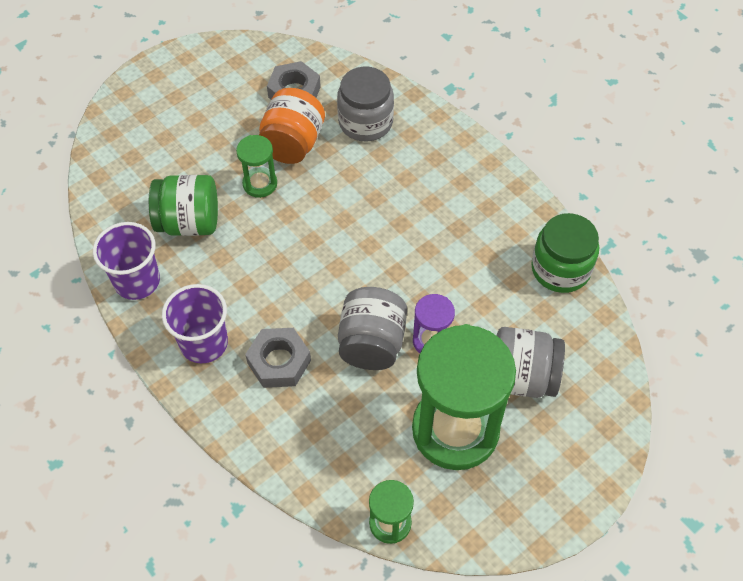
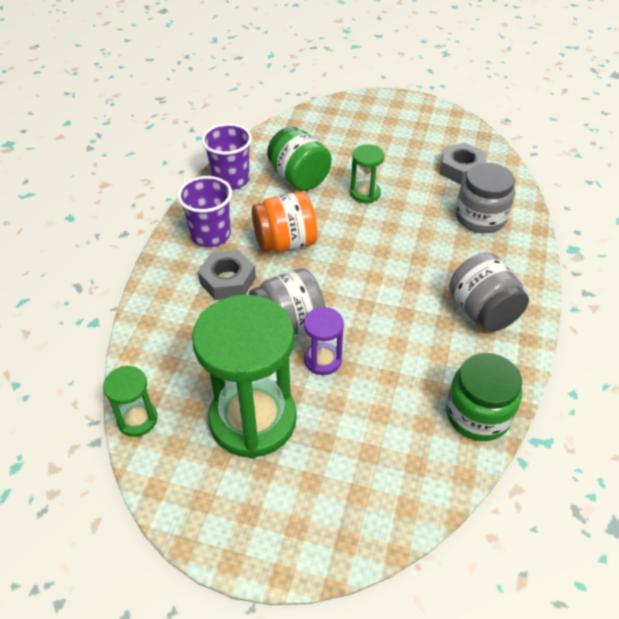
camera: 55 degrees right, 10 degrees down
orange jar [259,88,325,164] -> orange jar moved to [252,192,317,253]
grey jar [497,327,565,398] -> grey jar moved to [449,253,529,332]

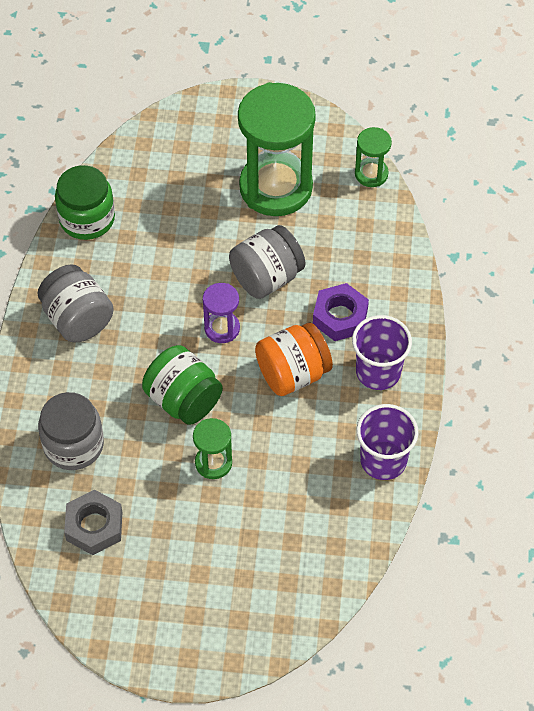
camera: 170 degrees right, 10 degrees up
grey nut [198,250,256,300] -> purple nut [313,283,369,341]
green jar [267,127,332,191] -> green jar moved to [142,345,223,425]
purple hourglass [304,307,344,375] -> purple hourglass moved to [203,283,240,343]

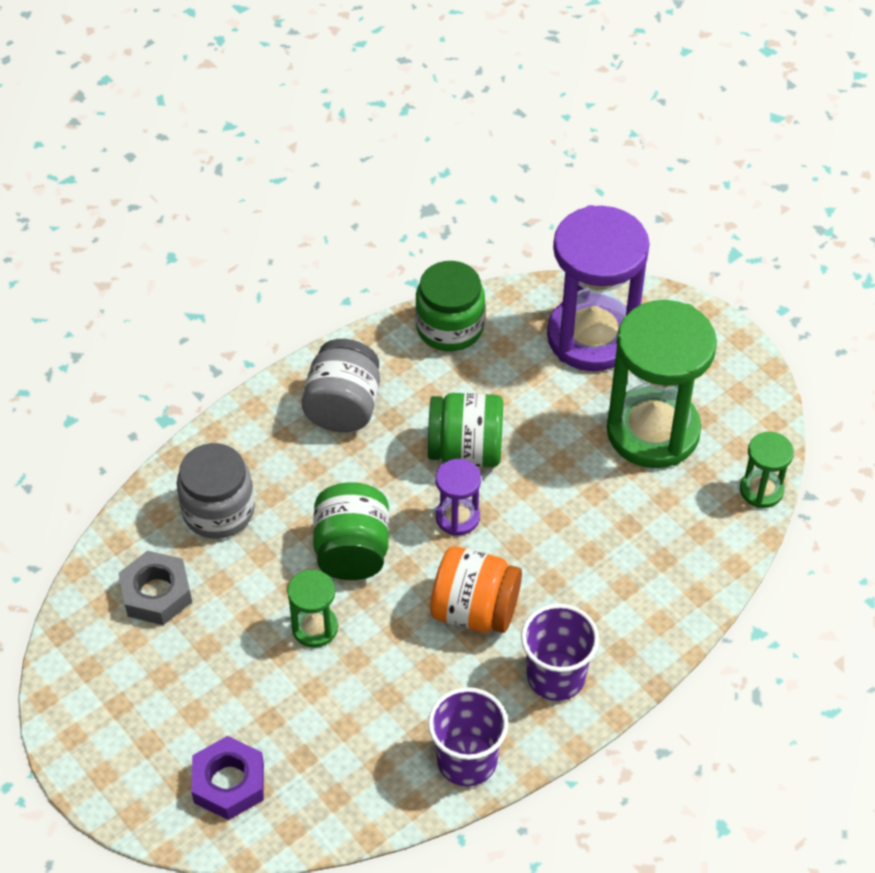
camera: 45 degrees right, 5 degrees down
grey jar [229,225,306,299] -> none
purple nut [313,283,369,341] -> purple nut moved to [191,736,264,820]
none -> green jar [428,393,503,467]
none -> purple hourglass [547,205,650,371]

